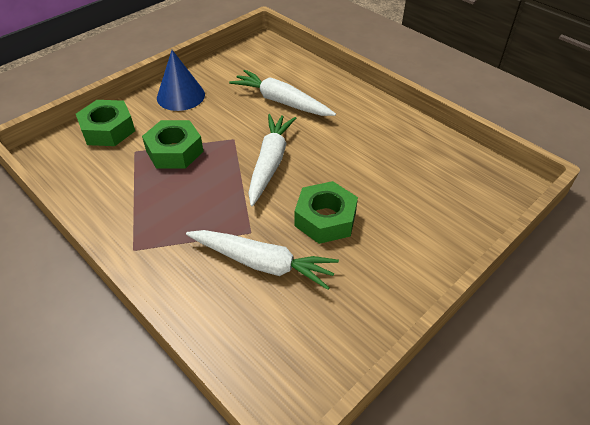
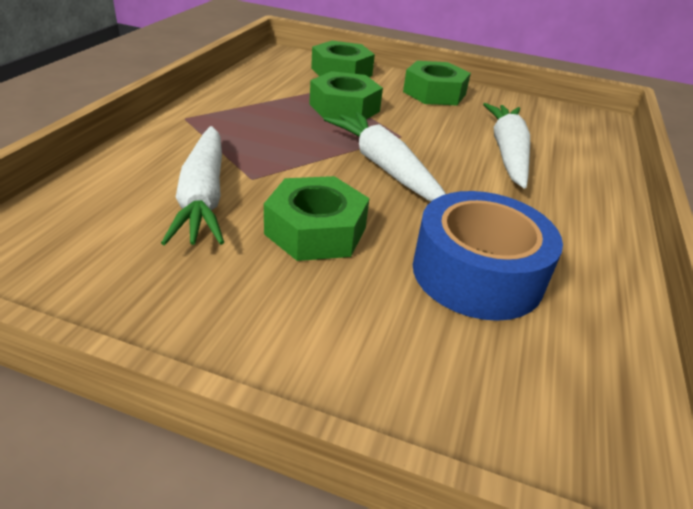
camera: 60 degrees right, 10 degrees down
blue cone [157,50,205,111] -> green nut [403,61,471,105]
white carrot [248,114,296,206] -> white carrot turned 105 degrees counterclockwise [323,112,446,202]
none -> blue tape [413,191,563,321]

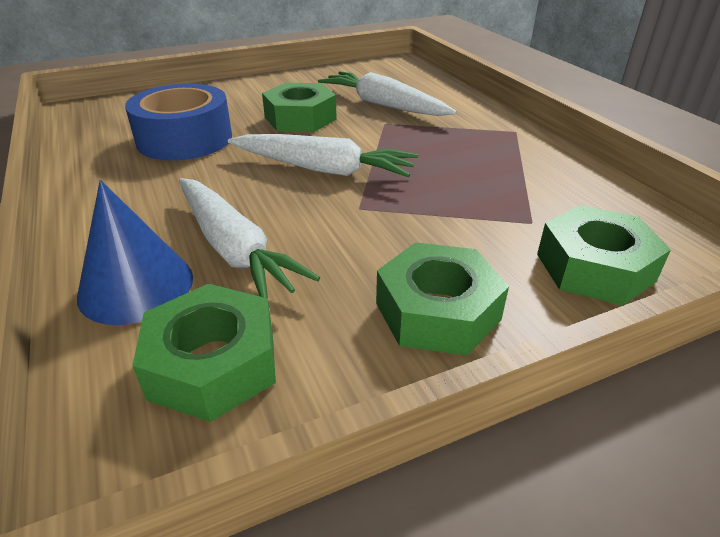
camera: 140 degrees right, 0 degrees up
green nut [309,71,383,120] -> green nut moved to [132,283,276,422]
none -> blue cone [77,180,193,325]

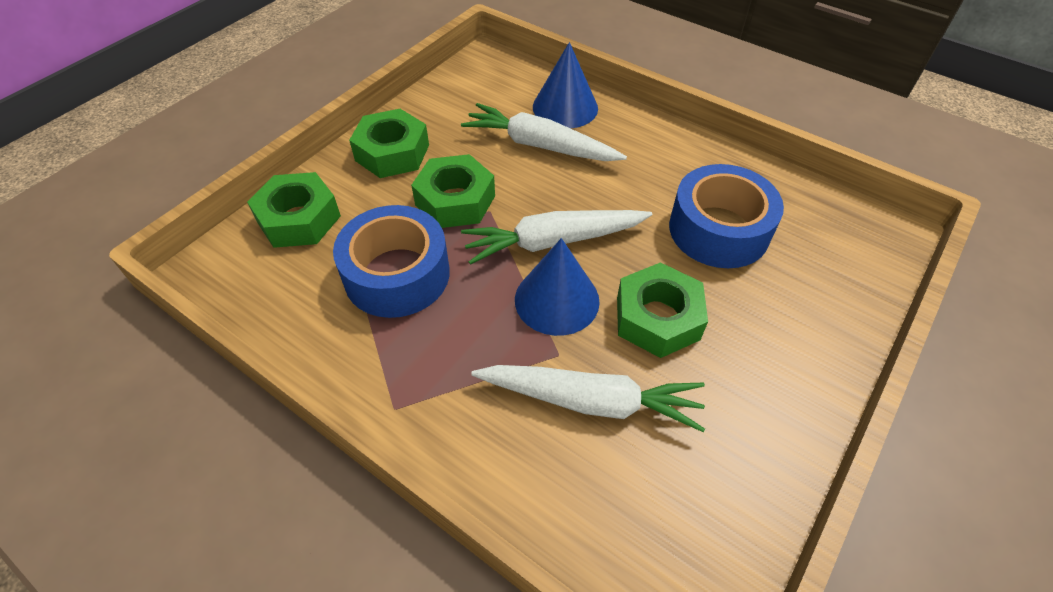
camera: 150 degrees right, 15 degrees up
green nut [132,283,276,422] -> green nut moved to [411,154,495,228]
none -> blue tape [333,205,450,318]
none -> blue cone [515,238,600,336]

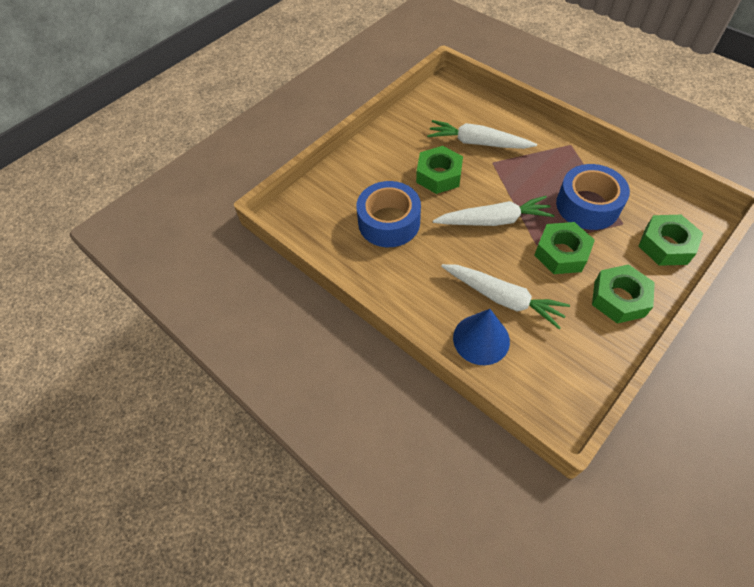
camera: 170 degrees left, 5 degrees up
blue cone [515,238,600,336] -> none

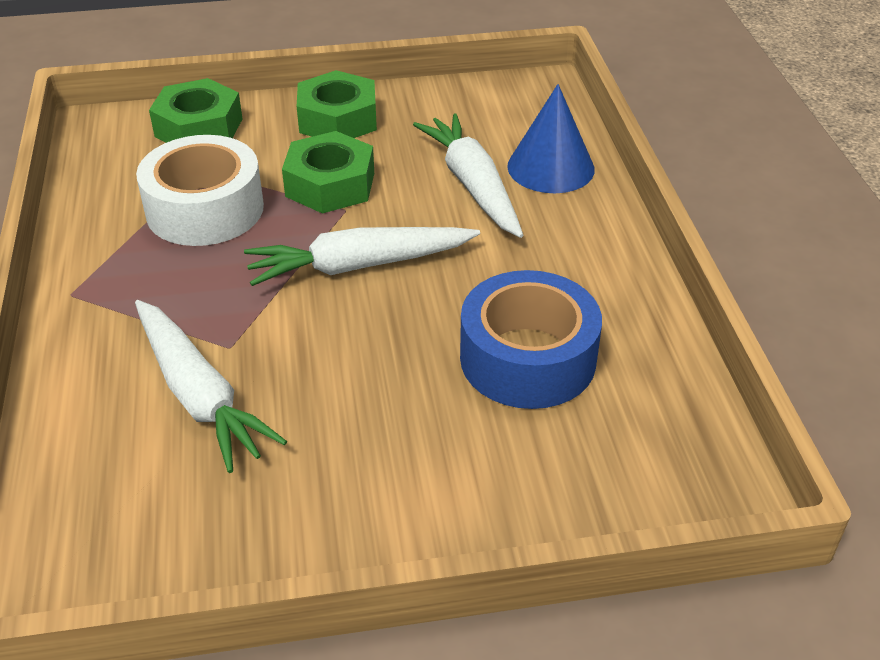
camera: 145 degrees left, 15 degrees down
green nut [416,146,463,194] -> none
white carrot [433,196,554,226] -> white carrot turned 45 degrees counterclockwise [244,227,480,286]
blue tape [556,164,630,230] -> white tape [136,135,264,246]

